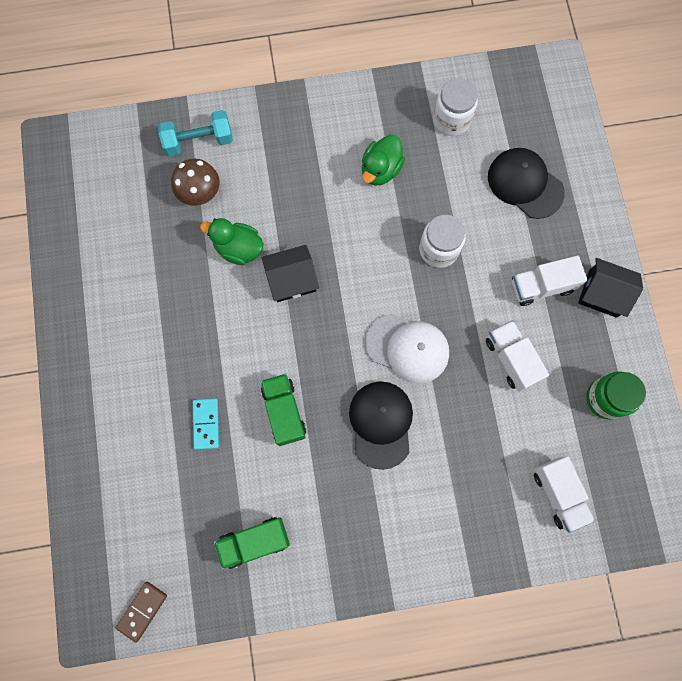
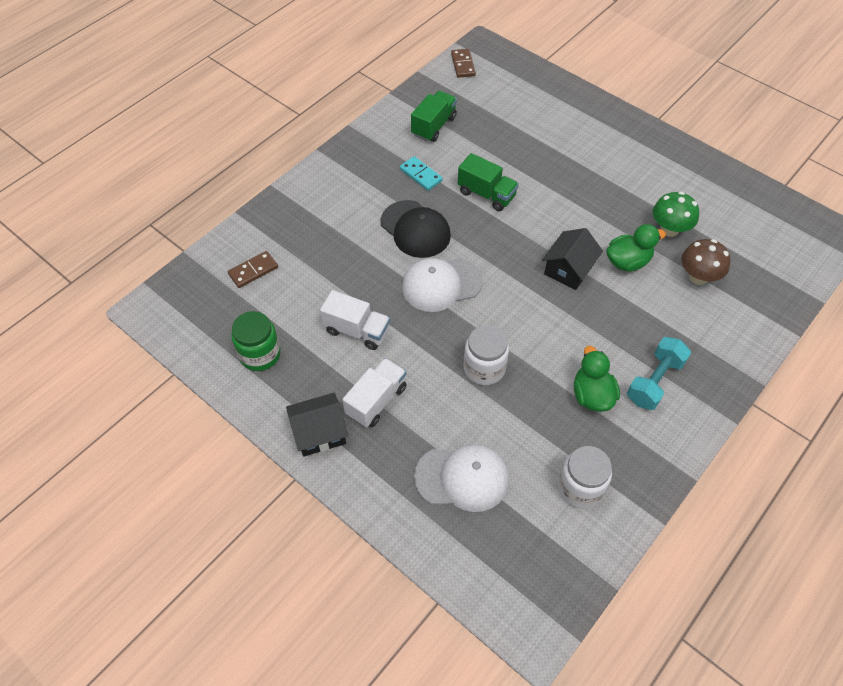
camera: 140 degrees right, 20 degrees down
turquoise dumbbell [158,110,233,156] -> turquoise dumbbell moved to [627,337,691,410]
turquoise domino [193,398,219,450] -> turquoise domino moved to [400,156,443,191]
black cap [488,148,565,219] -> white cap [414,445,509,512]
white truck [534,456,595,533] -> brown domino [228,251,278,288]
none -> green mushroom [653,191,699,237]

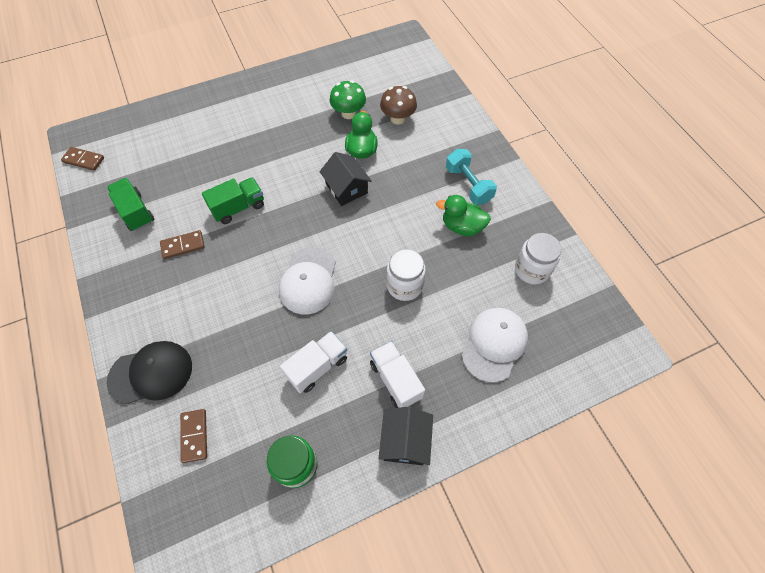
camera: 65 degrees left, 5 degrees up
black cap [381,200,451,258] -> black cap moved to [107,341,192,405]
turquoise domino [400,156,443,191] -> brown domino [160,230,205,259]

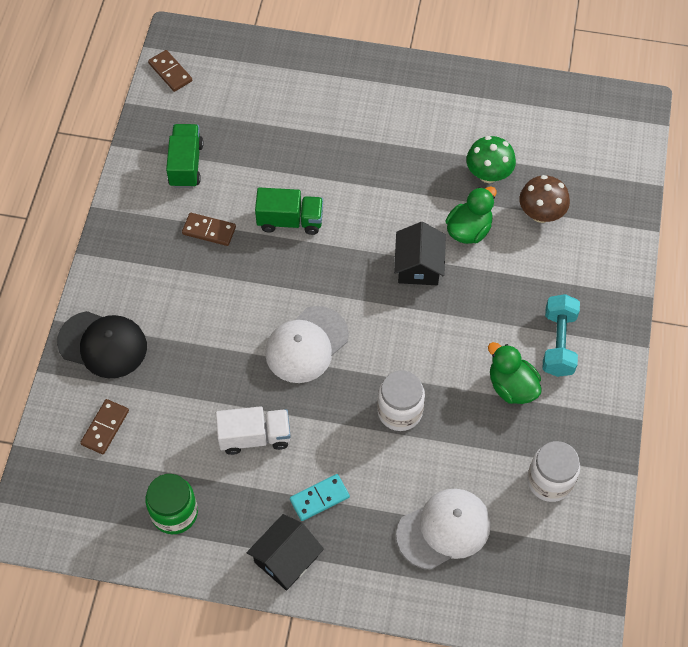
camera: 35 degrees right, 0 degrees up
white truck [370,341,425,408] -> turquoise domino [290,474,350,521]

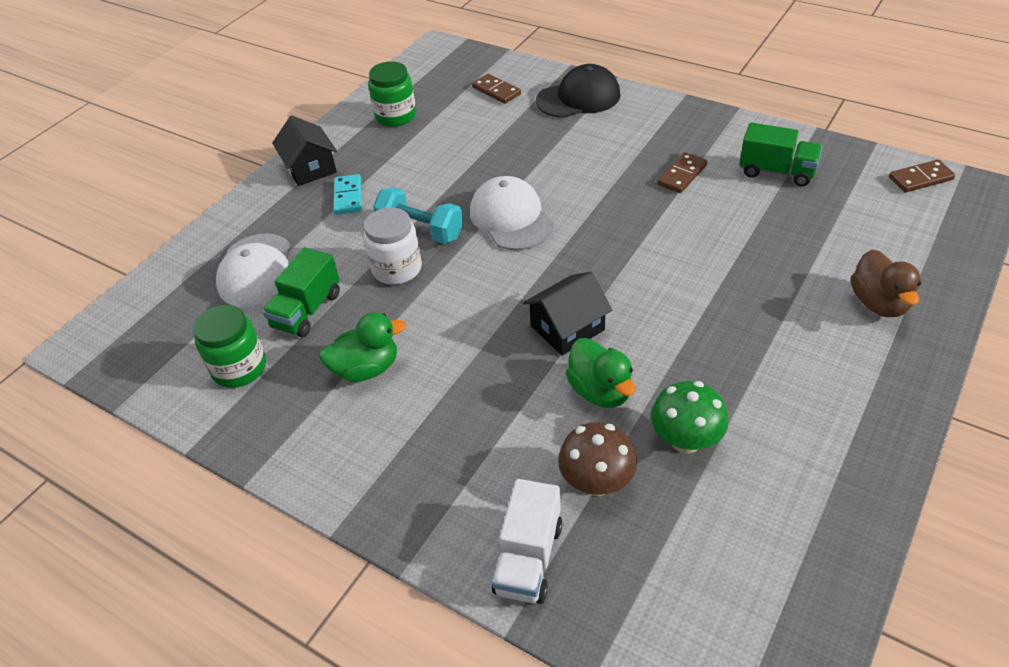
camera: 115 degrees right, 15 degrees down
black cap [57,311,147,378] -> black cap turned 150 degrees counterclockwise [536,64,621,118]
white truck [216,406,291,455] -> white truck moved to [492,479,562,604]
green truck [255,187,323,235] -> green truck moved to [262,247,340,337]
black house [394,222,446,285] -> black house turned 60 degrees counterclockwise [523,271,612,356]
white jar [527,441,580,502] -> green jar [193,305,266,388]
turquoise dumbbell [542,294,580,377] -> turquoise dumbbell moved to [373,187,463,244]
none -> brown duck [851,249,921,317]

